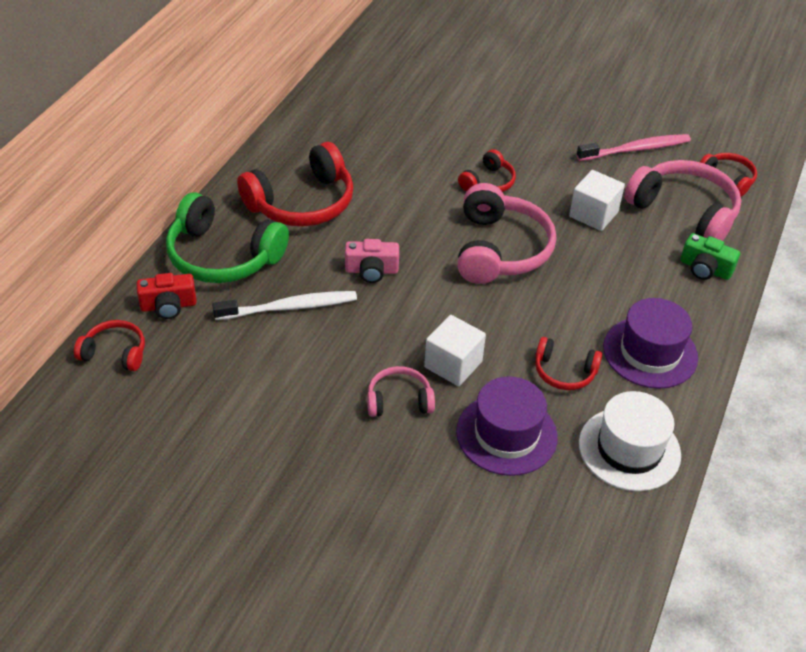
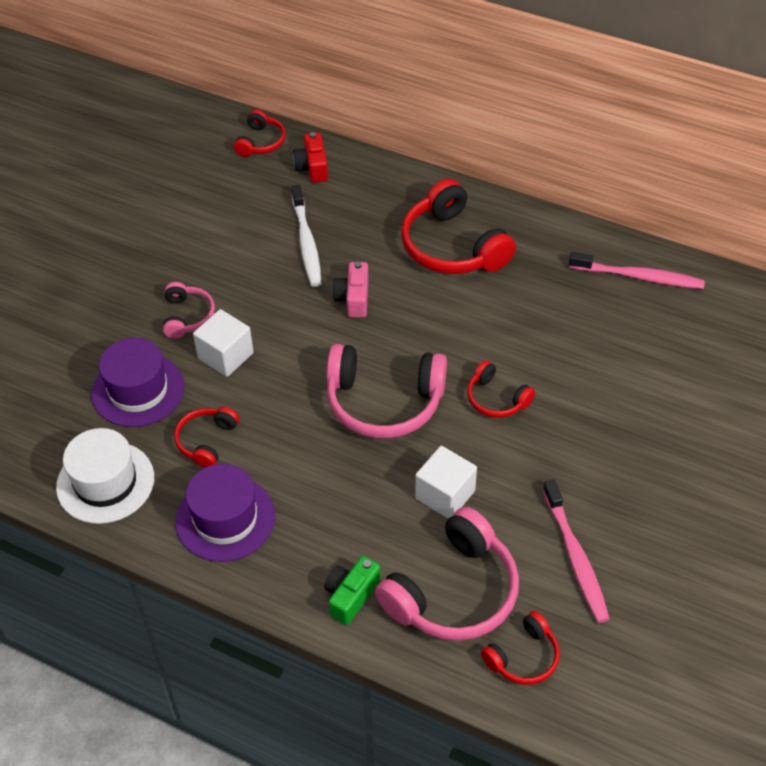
camera: 95 degrees right, 5 degrees up
green headphones [166,192,289,283] -> none
none -> pink toothbrush [569,252,705,289]

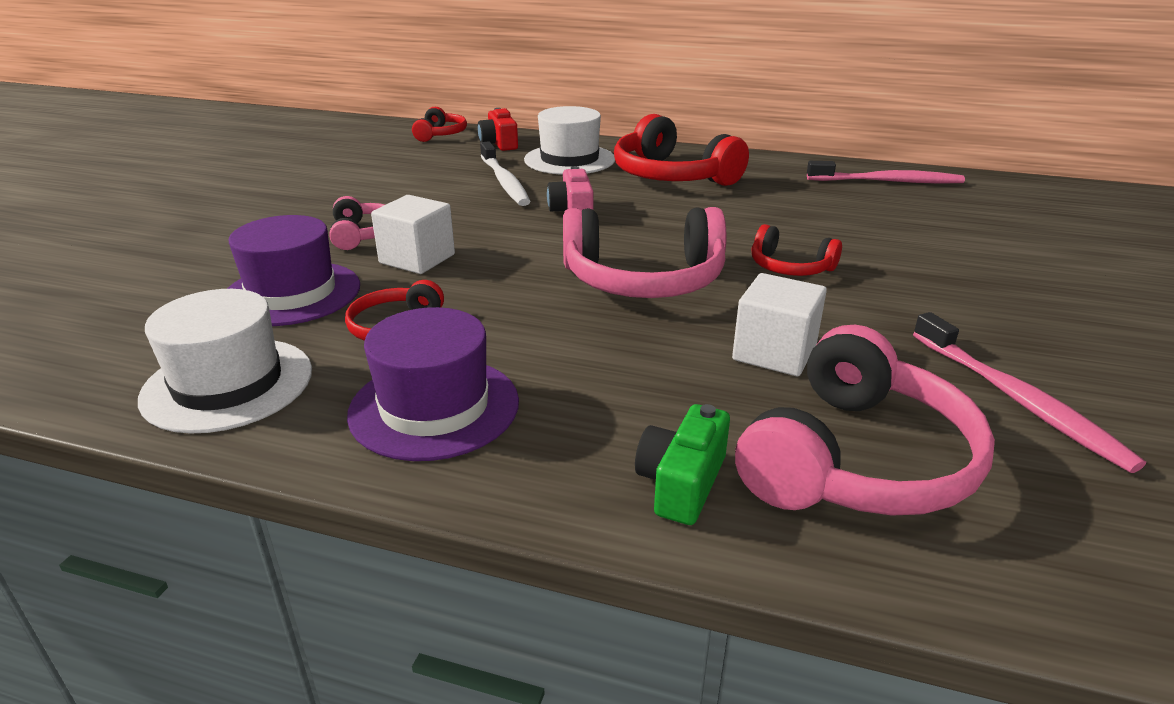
camera: 10 degrees left, 20 degrees down
red headphones [481,611,560,685] -> none
none -> white hat [524,106,615,175]

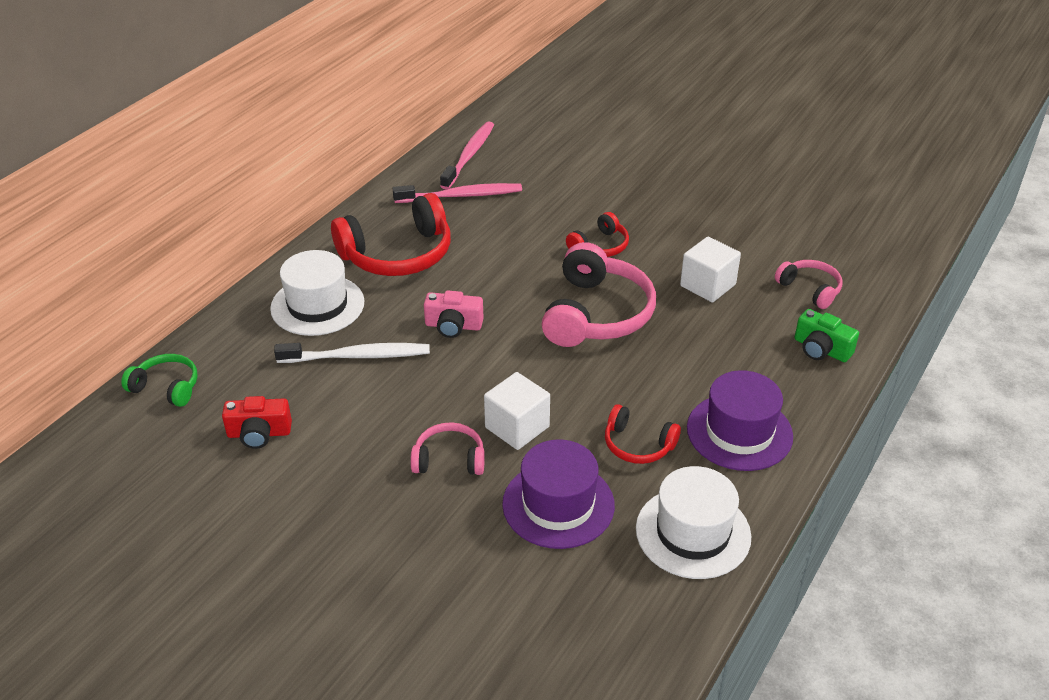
camera: 75 degrees left, 10 degrees up
red headphones [412,107,467,142] -> green headphones [121,354,198,407]
red camera [478,108,518,151] -> red camera moved to [222,396,292,449]
pink headphones [735,325,995,516] -> pink headphones [775,260,842,309], size x0.53
pink toothbrush [913,312,1146,473] -> pink toothbrush moved to [393,183,522,203]

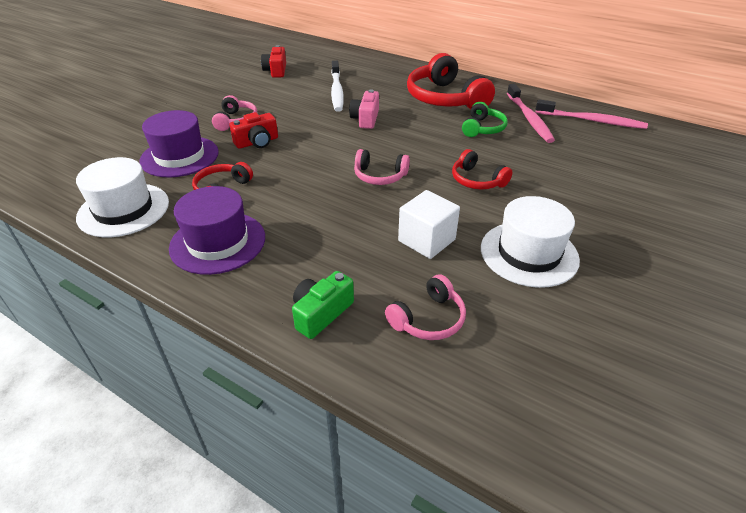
camera: 90 degrees right, 0 degrees up
green headphones [121,354,198,407] -> green headphones moved to [462,102,508,137]
white hat [270,250,364,336] -> white hat moved to [481,196,580,288]
white cube [484,372,550,450] -> red camera [229,112,278,149]
pink headphones [542,242,656,347] -> pink headphones [354,149,410,185], size x0.53

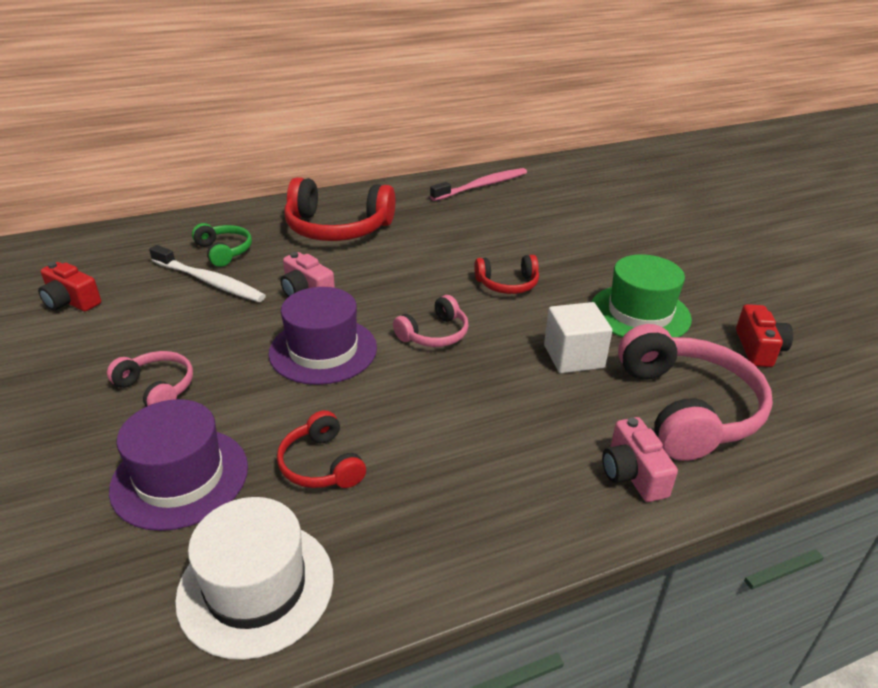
camera: 55 degrees left, 5 degrees down
purple hat [169,186,265,275] -> purple hat moved to [268,287,377,385]
red camera [229,112,278,149] -> red camera moved to [736,304,793,367]
green camera [292,271,354,339] -> pink camera [602,417,678,502]
pink headphones [385,274,466,340] -> pink headphones [618,324,773,461], size x1.90
green headphones [462,102,508,137] -> green headphones moved to [192,223,252,267]
white hat [481,196,580,288] -> green hat [592,255,692,337]
pink toothbrush [507,84,555,143] -> none

